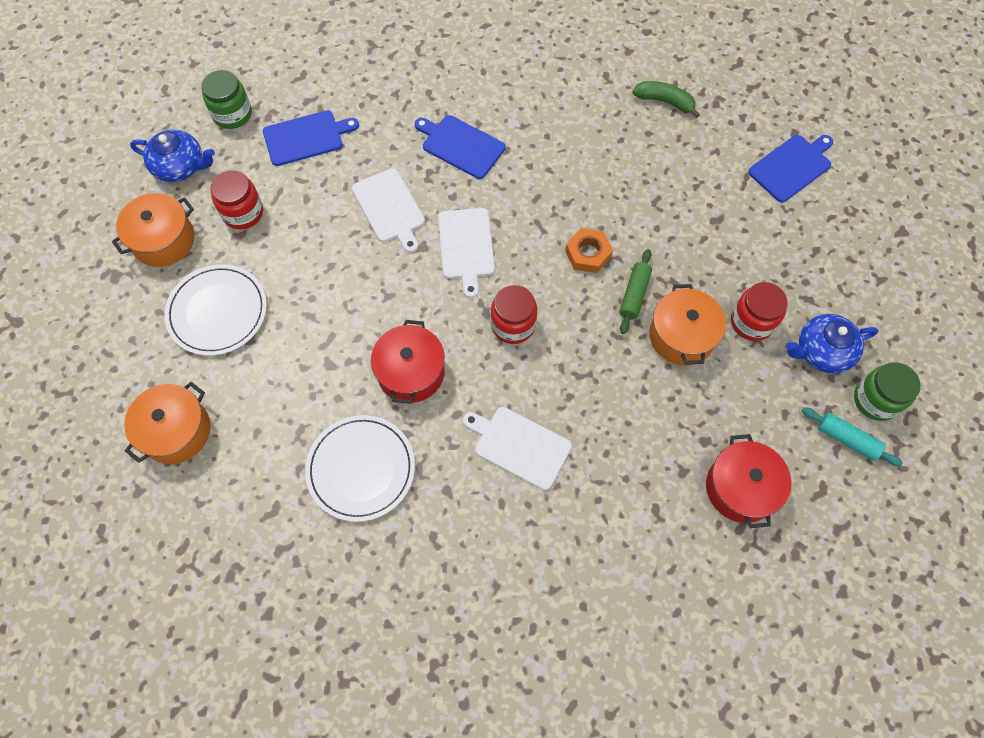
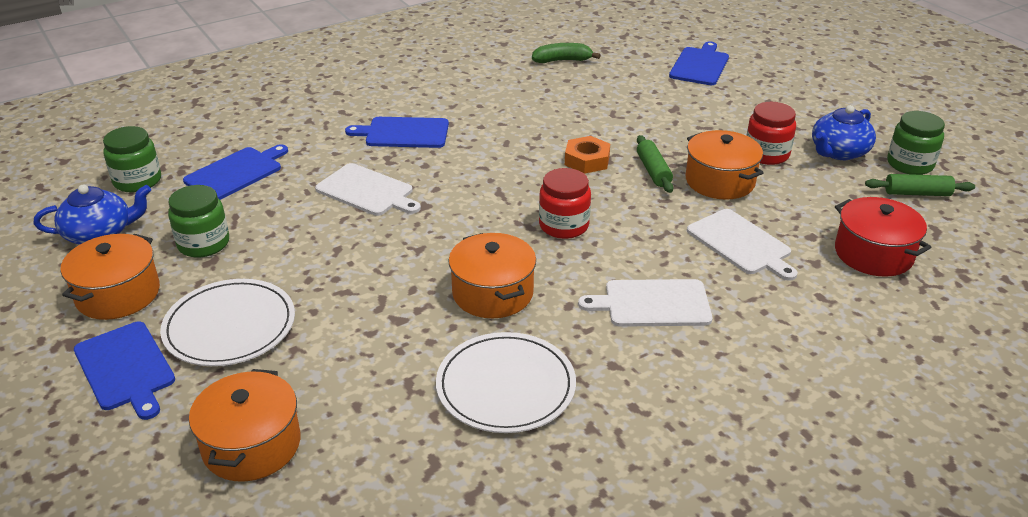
camera: 30 degrees left, 30 degrees down
red jar [210,170,263,229] -> green jar [168,185,229,257]
red pot [371,320,445,404] -> orange pot [448,233,536,318]
white cutting board [438,208,495,298] -> white cutting board moved to [687,209,798,281]
turquoise rolling pin [802,407,902,466] -> green rolling pin [865,174,975,196]
none -> blue cutting board [74,322,175,420]

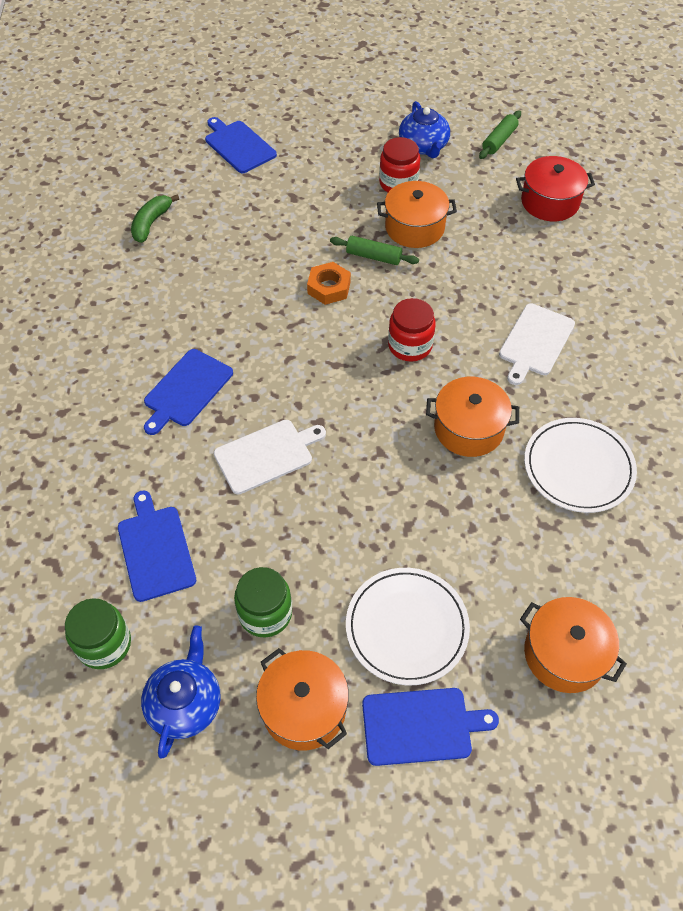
camera: 60 degrees left, 20 degrees up
white cutting board [687,209,798,281] -> none
green jar [887,111,945,175] -> none

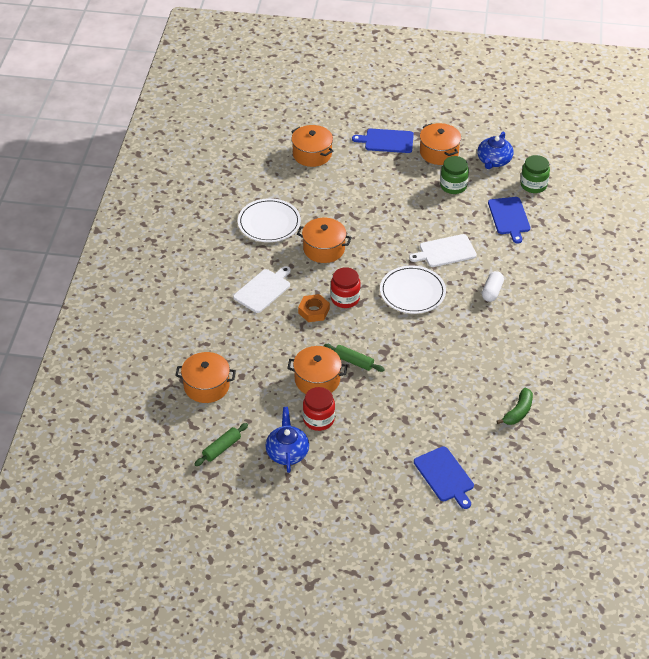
camera: 170 degrees left, 10 degrees down
blue cutting board [144,349,233,435] -> white capsule [482,271,504,302]
orange nut [307,262,351,305] -> orange nut moved to [298,294,330,322]
white plate [346,568,470,685] -> white plate moved to [380,266,446,314]
red pot [516,156,595,221] -> orange pot [175,352,236,403]

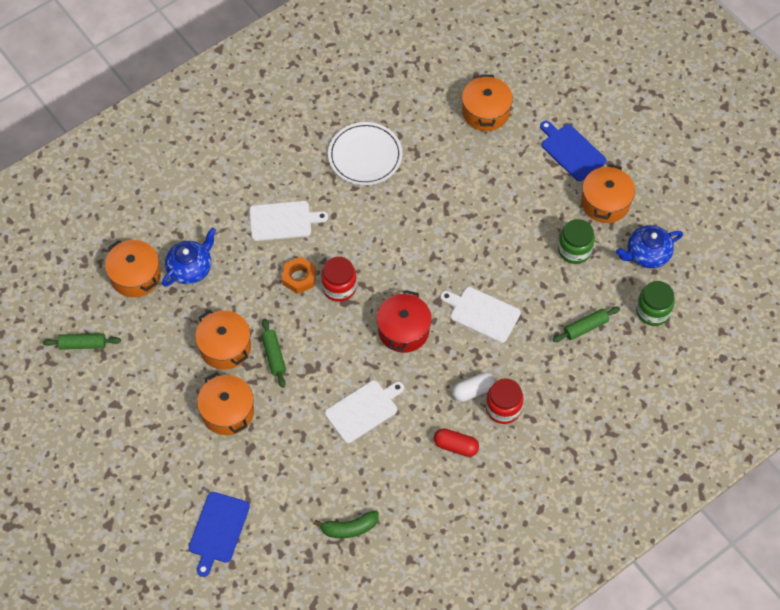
camera: 45 degrees right, 15 degrees up
blue teapot [265,407,309,473] -> blue teapot moved to [162,228,216,287]
orange pot [297,218,352,263] -> orange pot moved to [197,372,254,435]
red jar [303,387,335,431] -> red jar moved to [486,379,524,424]
white plate [380,266,446,314] -> red pot [377,290,432,353]
blue cutting board [488,197,530,244] -> green rolling pin [552,307,620,342]
none -> white cutting board [325,380,404,443]
none -> red capsule [434,428,479,457]

